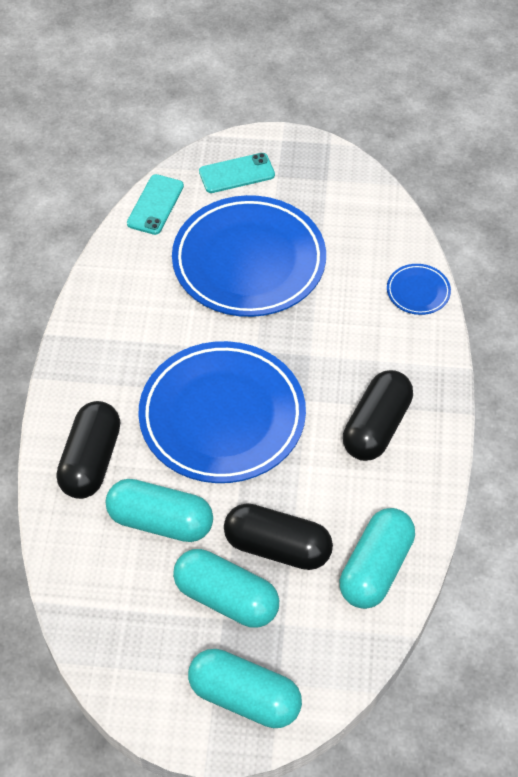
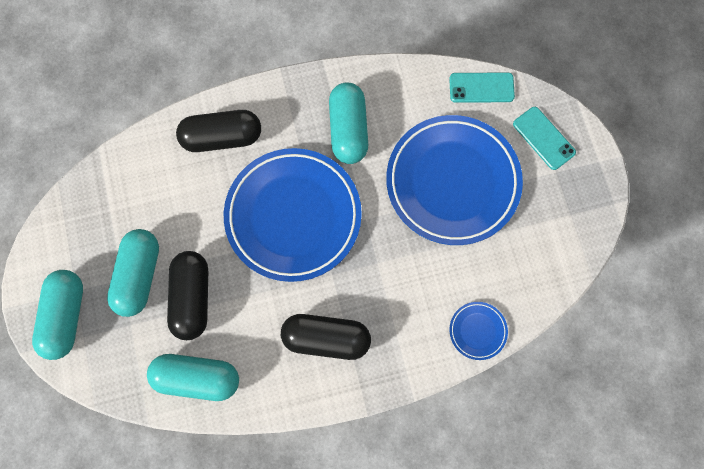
camera: 70 degrees right, 20 degrees up
turquoise capsule [106,479,213,542] -> turquoise capsule moved to [329,83,368,164]

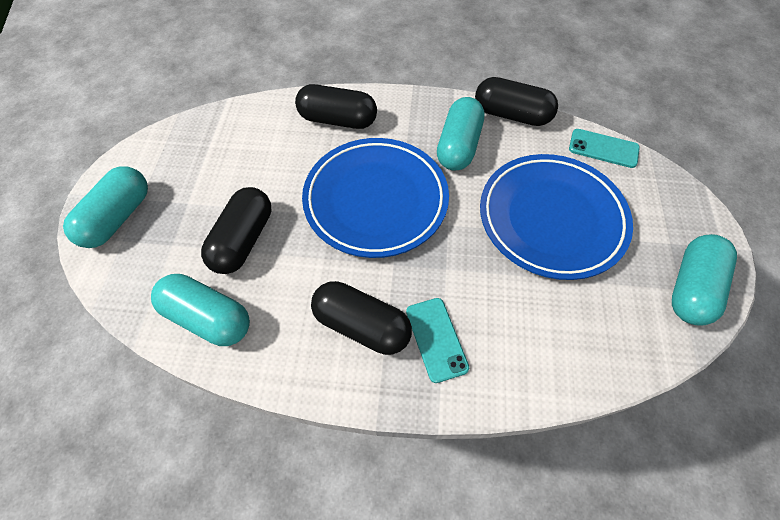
camera: 20 degrees right, 15 degrees down
turquoise capsule [107,229,159,317] -> turquoise capsule moved to [672,234,737,326]
blue plate [450,302,508,360] -> none
turquoise phone [513,107,576,170] -> turquoise phone moved to [406,298,469,383]
none -> black capsule [475,77,558,126]

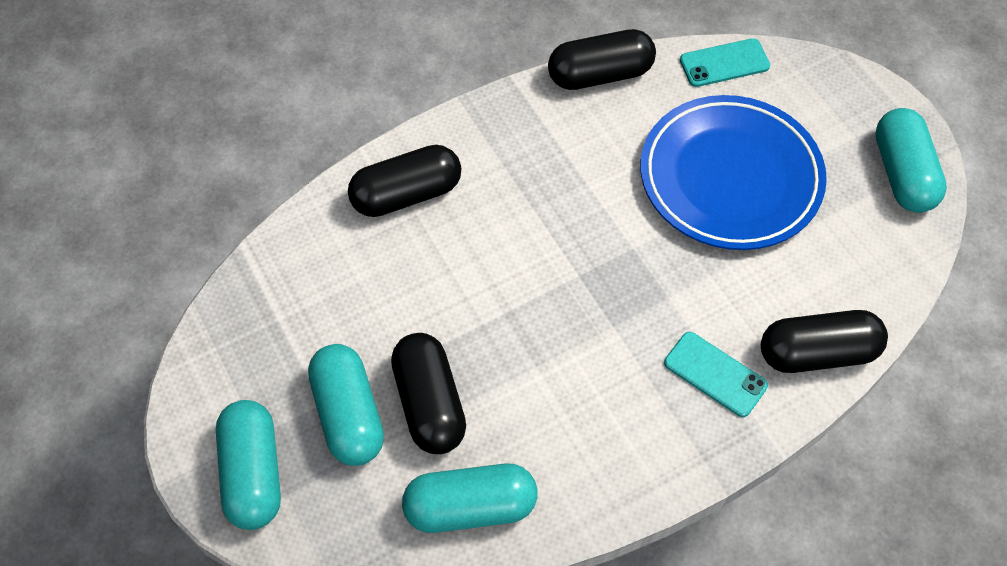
camera: 35 degrees left, 0 degrees up
blue plate [302,138,449,258] -> none
black capsule [311,281,412,355] -> black capsule moved to [761,310,888,373]
turquoise capsule [437,97,485,171] -> turquoise capsule moved to [308,344,384,466]

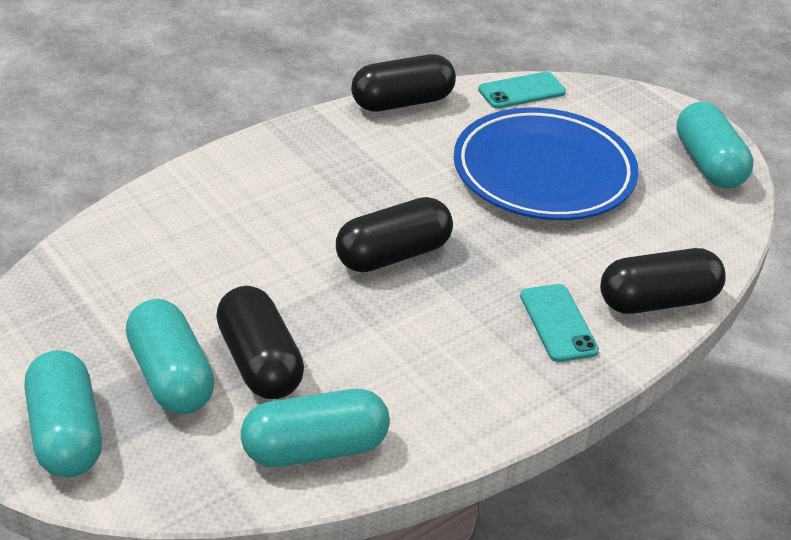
camera: 10 degrees left, 20 degrees down
black capsule [348,145,461,217] -> black capsule moved to [336,197,453,273]
turquoise phone [664,332,768,417] -> turquoise phone turned 45 degrees clockwise [520,284,599,362]

